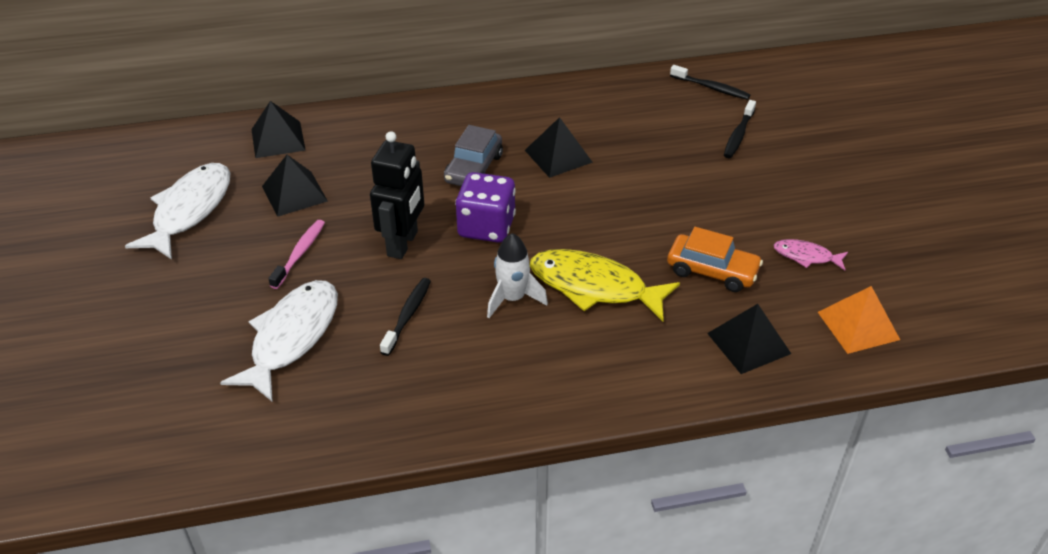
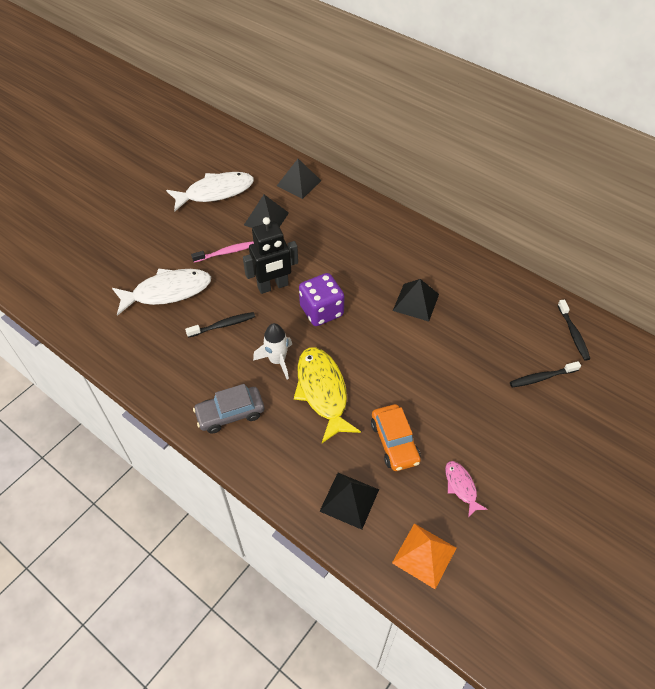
camera: 50 degrees right, 10 degrees up
grey car [444,125,503,186] -> grey car moved to [193,384,264,434]

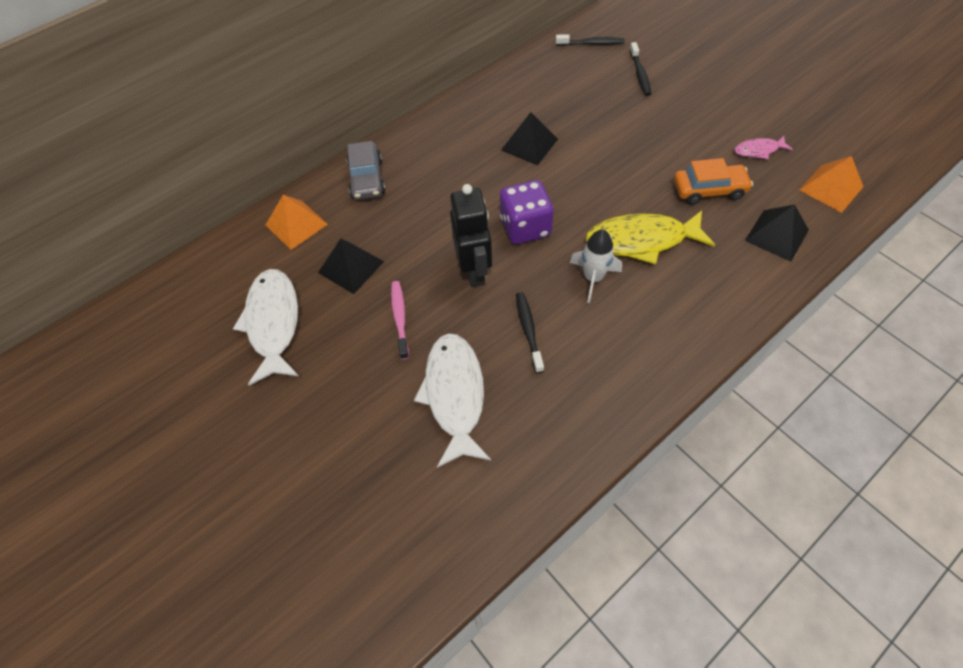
camera: 75 degrees left, 5 degrees up
grey car [193,384,264,434] -> grey car moved to [346,141,385,200]
black pyramid [277,159,321,199] -> orange pyramid [266,195,328,250]

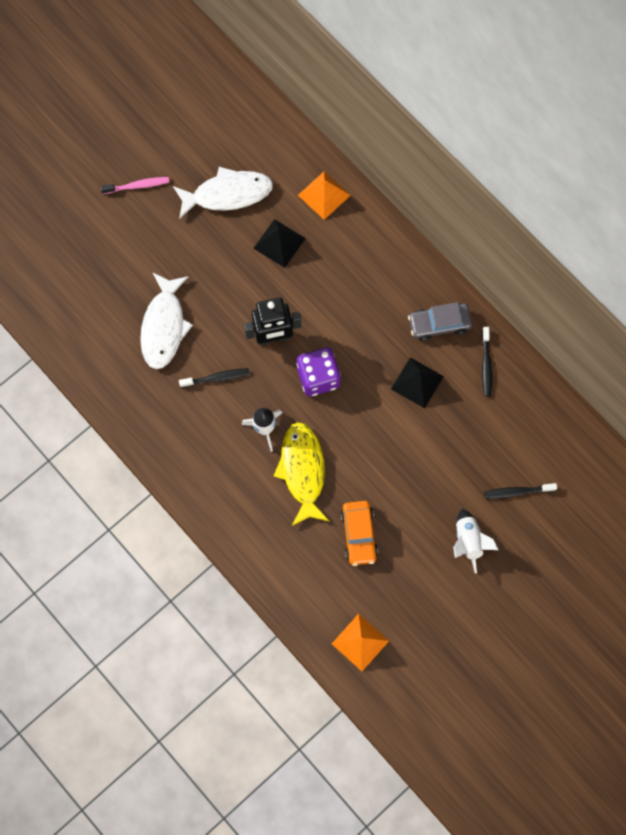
camera: 85 degrees right, 15 degrees up
grey car [346,141,385,200] -> grey car moved to [408,302,472,341]
pink toothbrush [391,281,409,360] -> pink toothbrush moved to [101,177,169,194]
white fish [414,333,491,468] -> white fish turned 105 degrees clockwise [140,273,193,369]
black toothbrush [556,34,625,46] -> black toothbrush moved to [482,327,492,396]
pink fish [734,136,793,159] -> none
black pyramid [745,204,809,262] -> none
none -> white rocket [453,509,499,573]

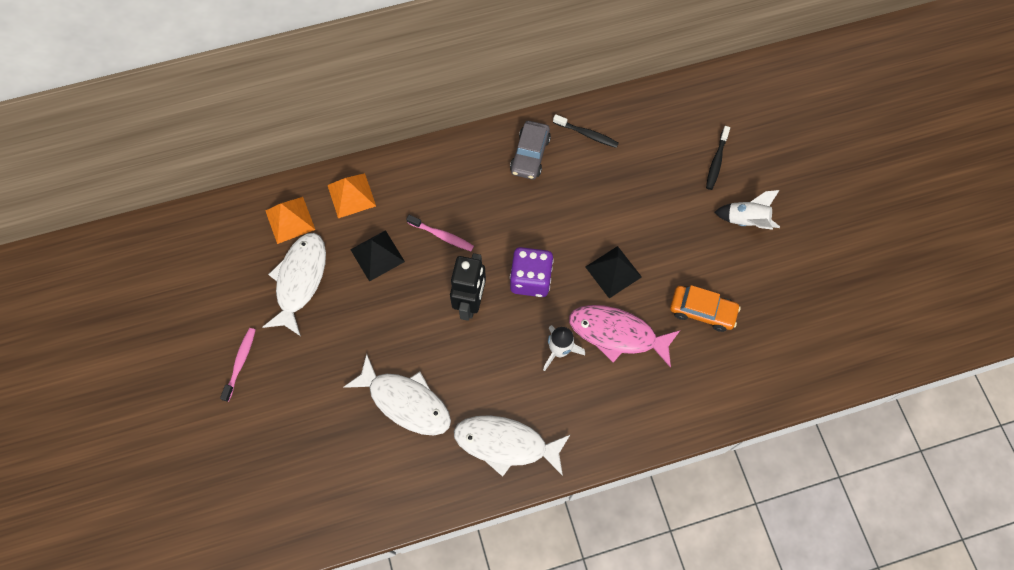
camera: 65 degrees left, 5 degrees down
black toothbrush [179,368,250,388] -> none
yellow fish [274,422,329,526] -> pink fish [569,305,680,368]
orange pyramid [332,614,389,671] -> orange pyramid moved to [265,197,315,244]
black pyramid [391,357,444,408] -> black pyramid moved to [586,246,642,298]
none -> pink toothbrush [406,215,474,251]
none -> white fish [454,415,571,477]

